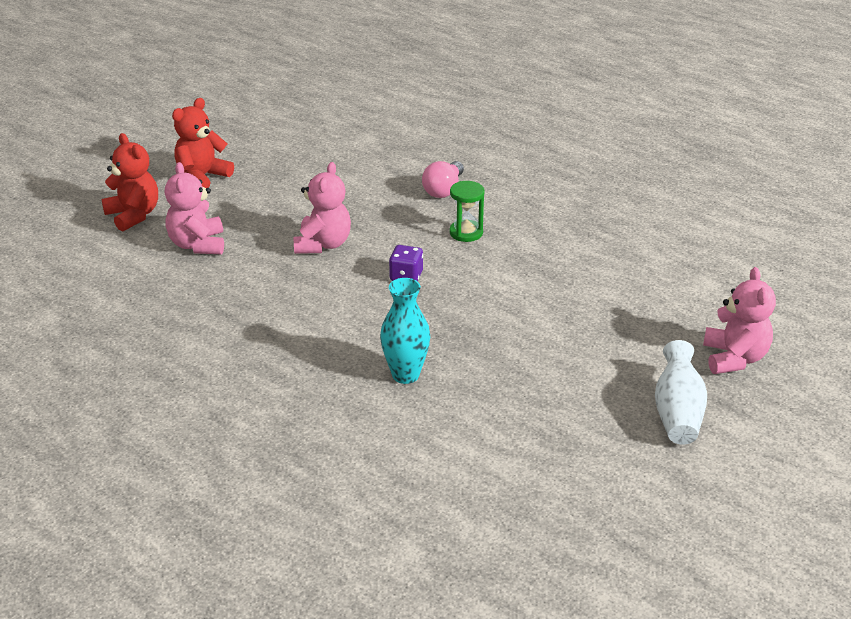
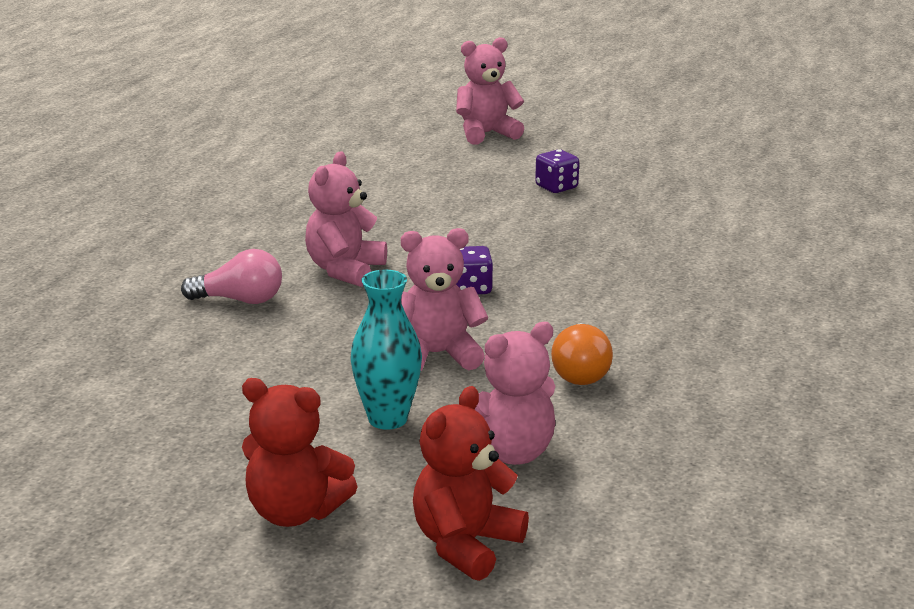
camera: 110 degrees left, 10 degrees down
turquoise vase [380,278,430,384] -> turquoise vase moved to [350,270,422,430]
green hourglass [449,181,485,242] -> pink teddy bear [305,151,387,287]
white vase [655,340,707,445] -> none
none -> purple dice [535,149,579,193]
none -> orange light bulb [551,323,613,385]

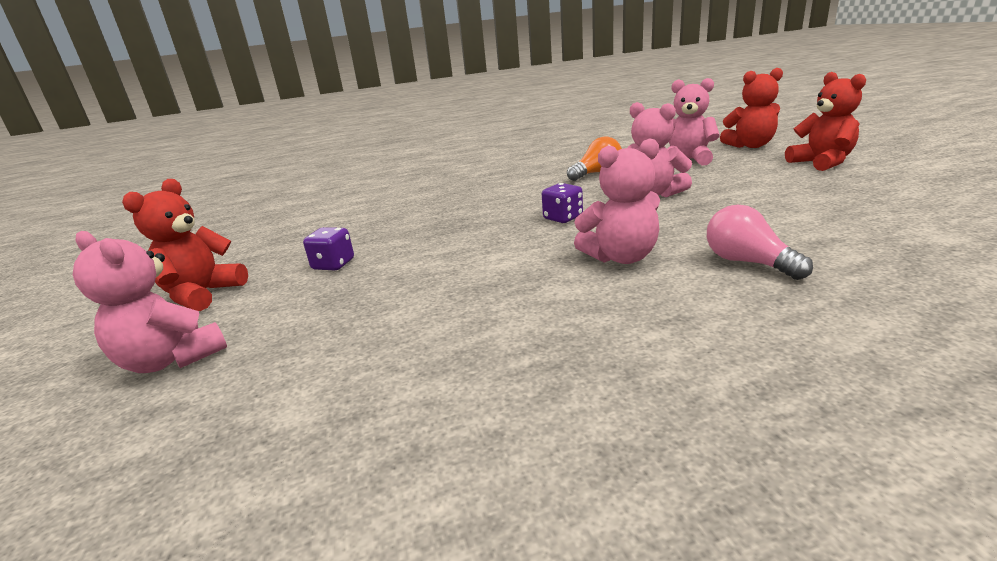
camera: 125 degrees left, 0 degrees up
turquoise vase [350,270,422,430] -> none
none -> red teddy bear [122,179,248,311]

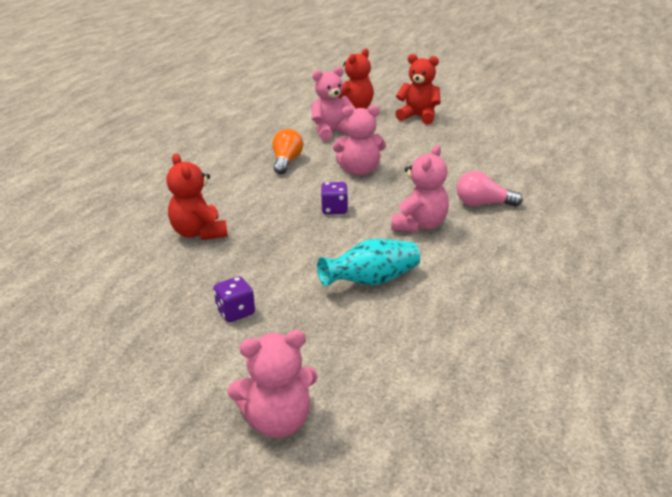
camera: 50 degrees left, 5 degrees up
red teddy bear [122,179,248,311] -> red teddy bear moved to [166,153,228,240]
none -> turquoise vase [317,239,420,286]

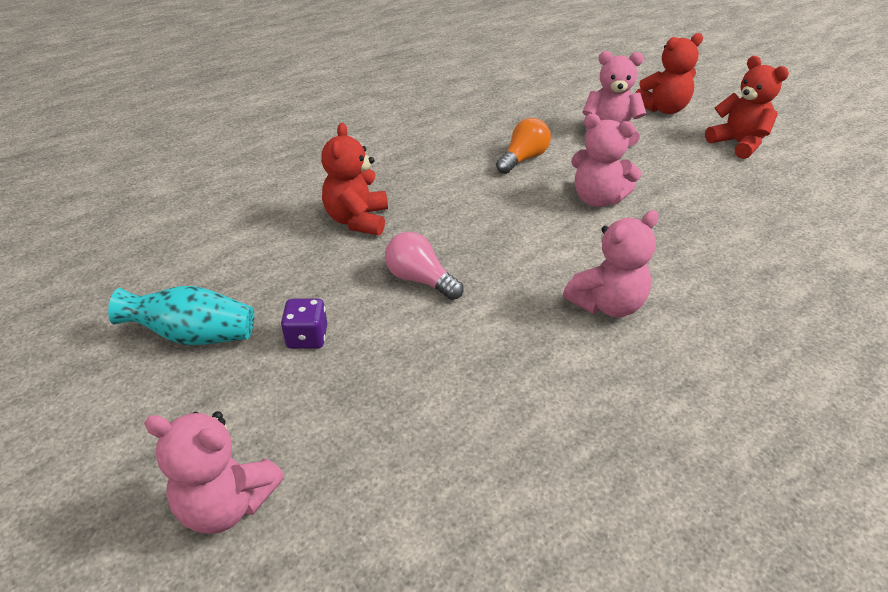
camera: 30 degrees right, 10 degrees up
turquoise vase [317,239,420,286] -> turquoise vase moved to [108,286,254,345]
purple dice [321,182,348,214] -> none
pink light bulb [457,171,523,207] -> pink light bulb moved to [385,232,463,300]

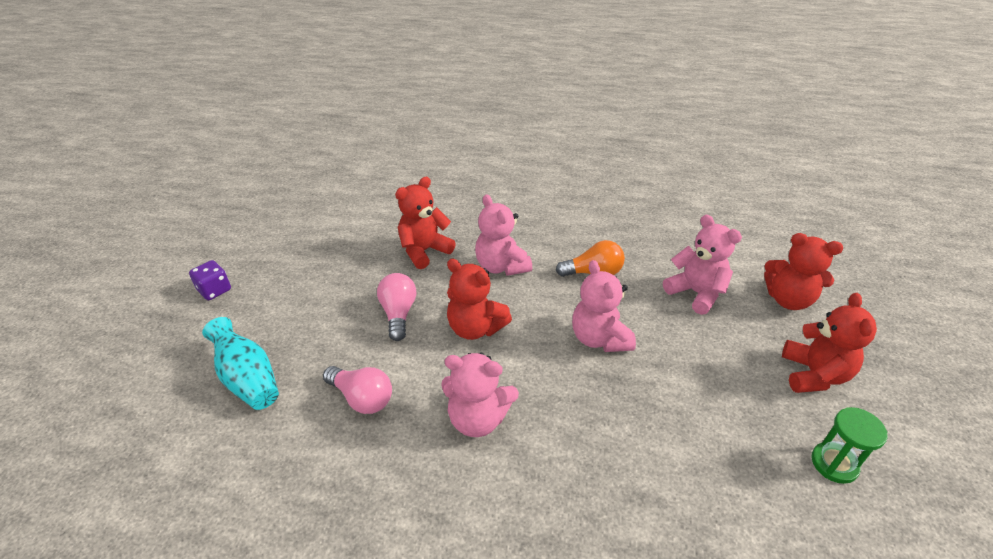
camera: 45 degrees right, 0 degrees up
turquoise vase [108,286,254,345] -> turquoise vase moved to [202,317,279,410]
pink teddy bear [144,411,284,534] -> pink teddy bear moved to [475,194,532,276]
purple dice [281,298,327,349] -> purple dice moved to [189,260,231,300]
none -> pink light bulb [323,366,392,414]
none -> red teddy bear [447,259,512,340]
none -> green hourglass [812,407,888,484]

